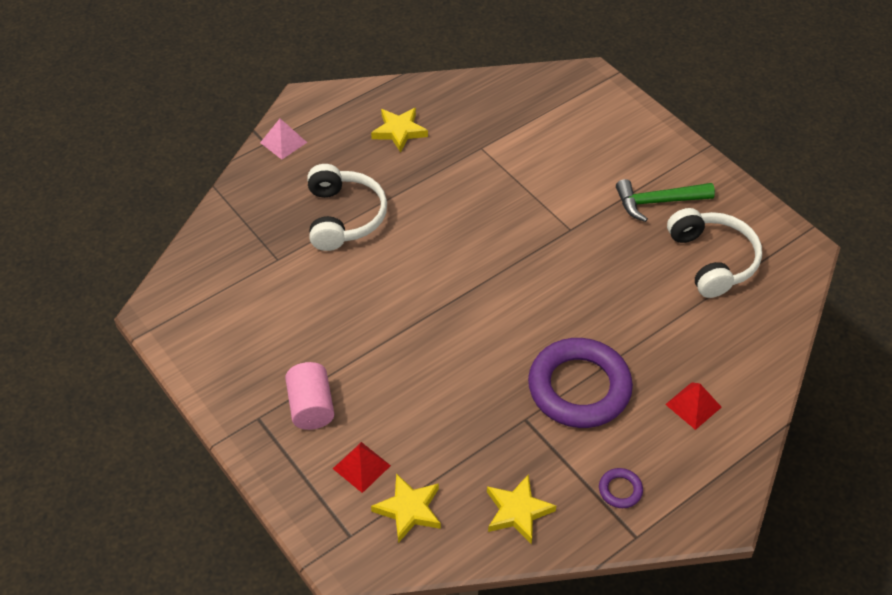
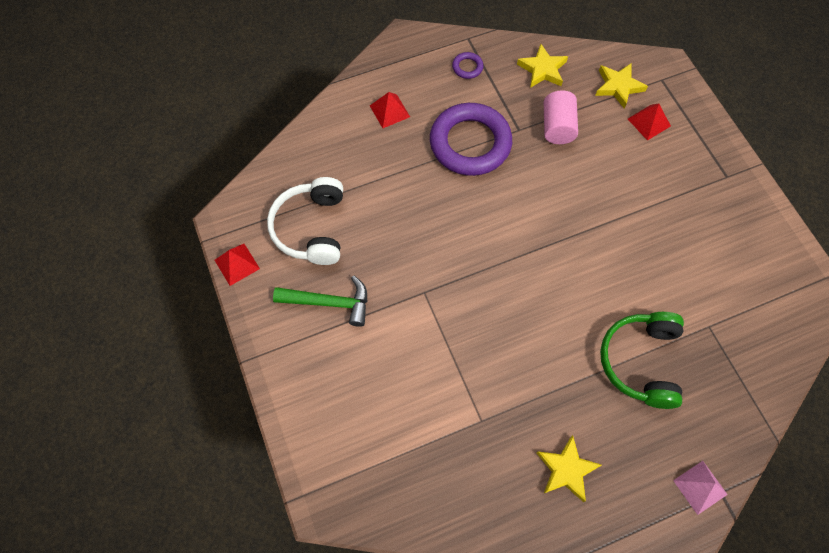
camera: 165 degrees left, 15 degrees up
pink cylinder [285,362,334,430] -> pink cylinder moved to [544,90,578,144]
white headphones [307,164,387,251] -> green headphones [600,312,684,409]
none -> red pyramid [215,244,260,286]

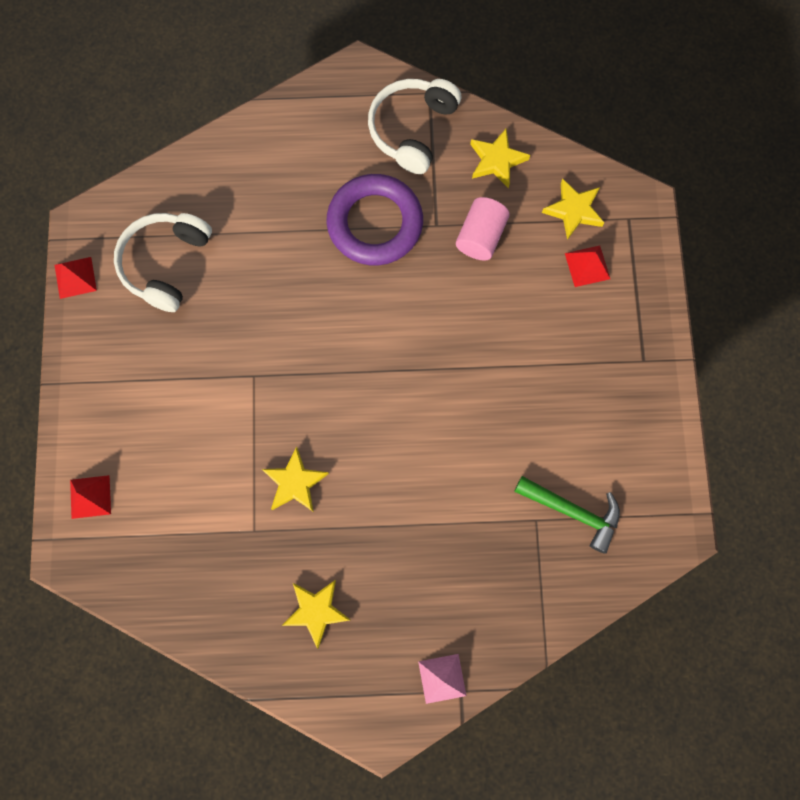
camera: 20 degrees right, 10 degrees up
green hammer [273,275,367,327] -> green hammer moved to [514,476,620,554]
red pyramid [370,92,410,128] -> red pyramid moved to [70,475,111,519]
purple ring [452,52,484,79] -> white headphones [368,79,461,174]
green headphones [600,312,684,409] -> none
none -> yellow star [262,447,329,512]

